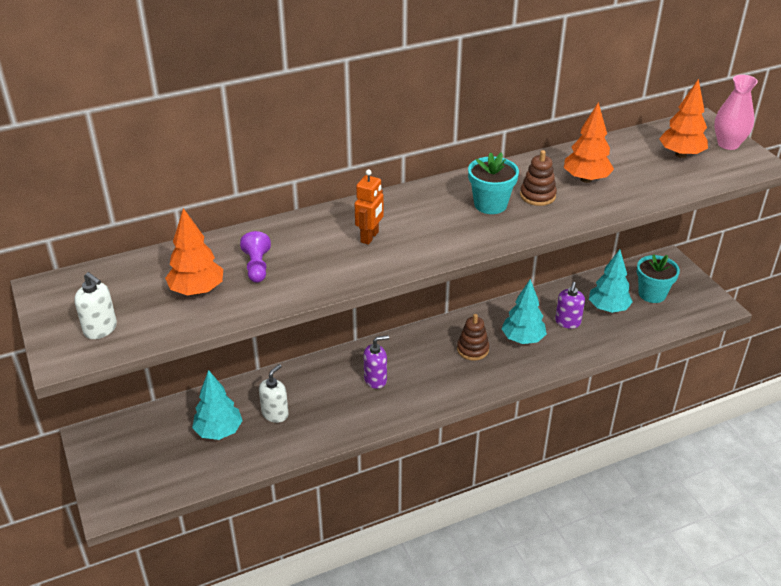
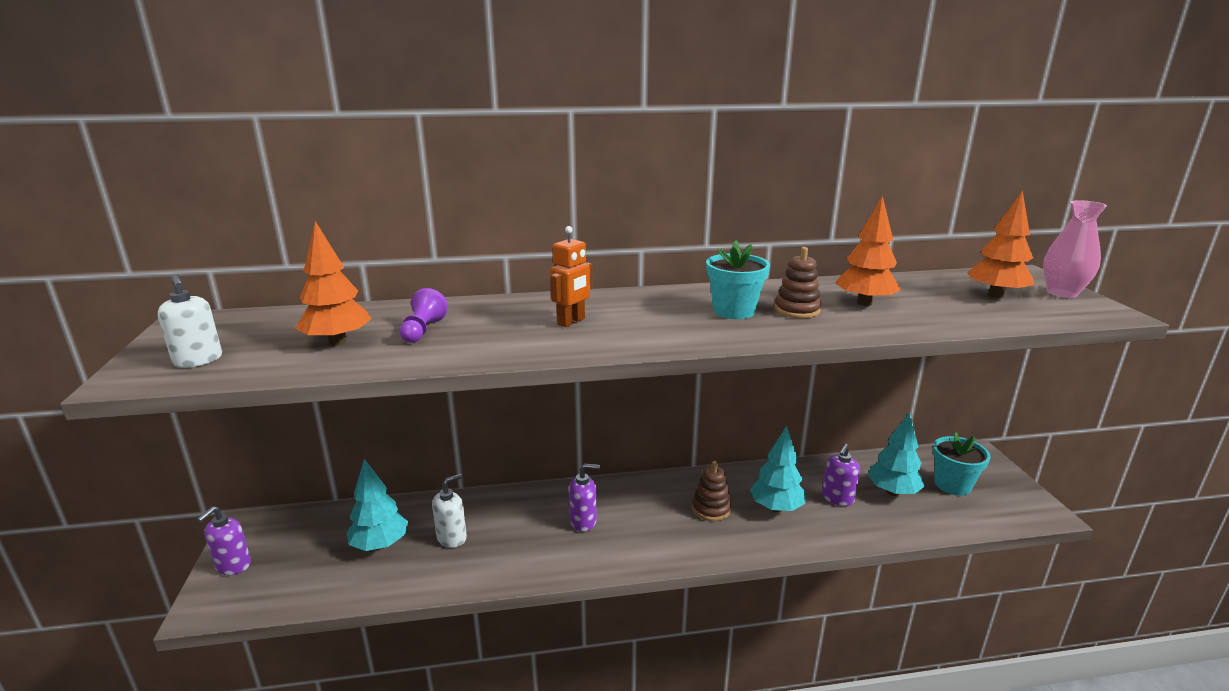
camera: 15 degrees right, 15 degrees down
none -> purple soap dispenser [197,506,251,575]

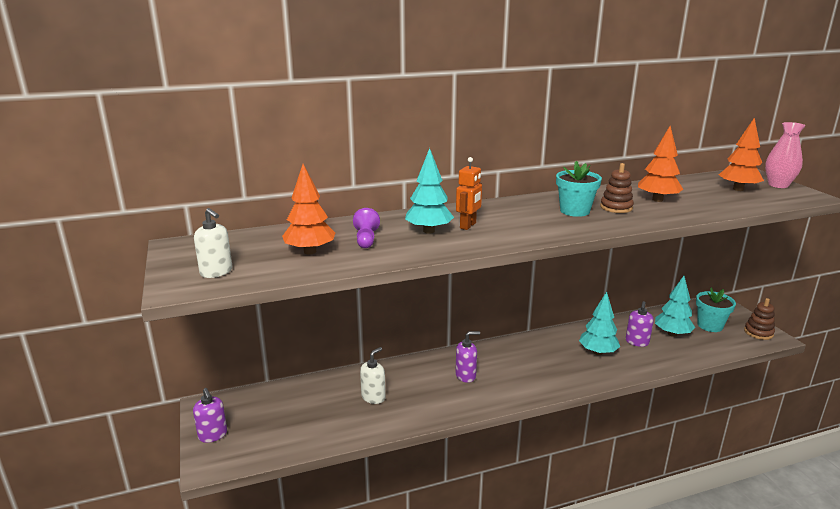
camera: 10 degrees left, 0 degrees up
purple soap dispenser [197,506,251,575] -> purple soap dispenser turned 45 degrees counterclockwise [193,388,227,443]
turquoise tree [346,459,408,551] -> turquoise tree moved to [405,148,454,234]
brown stacking toy [692,461,731,521] -> brown stacking toy moved to [744,298,775,340]

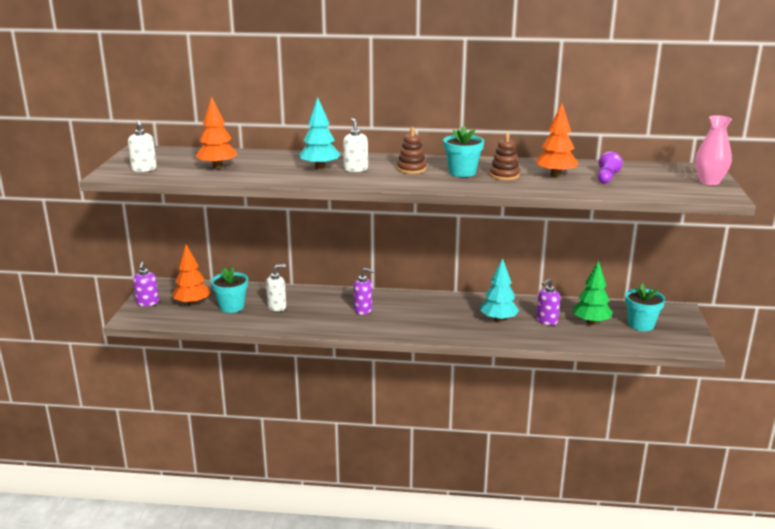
camera: 25 degrees right, 0 degrees up
purple pawn [353,208,380,248] -> purple pawn moved to [598,152,623,184]
orange robot [456,157,482,230] -> white soap dispenser [343,118,368,172]
turquoise tree [655,276,695,337] -> green tree [573,260,613,325]
orange tree [719,117,764,191] -> orange tree moved to [173,244,211,306]
brown stacking toy [744,298,775,340] -> brown stacking toy moved to [397,127,426,174]
none -> turquoise flower pot [211,267,248,313]

